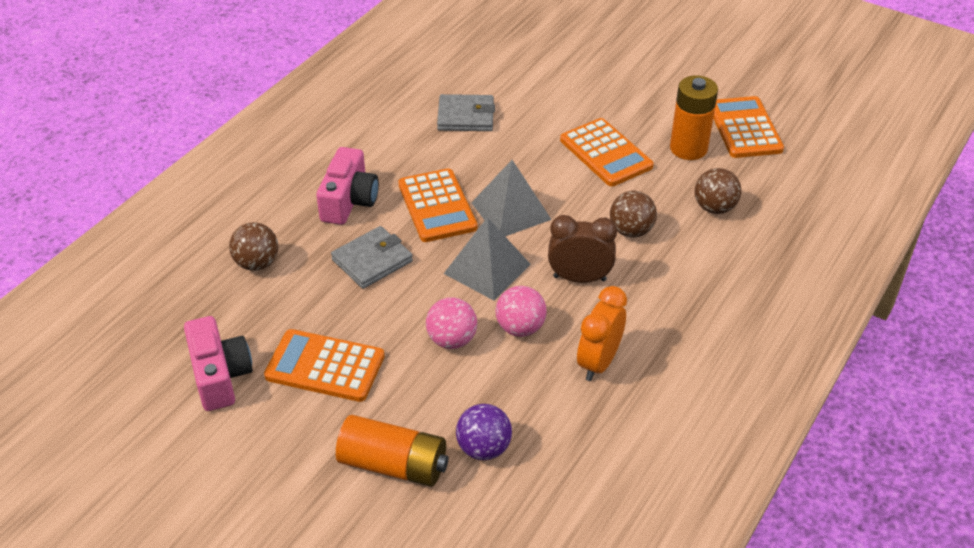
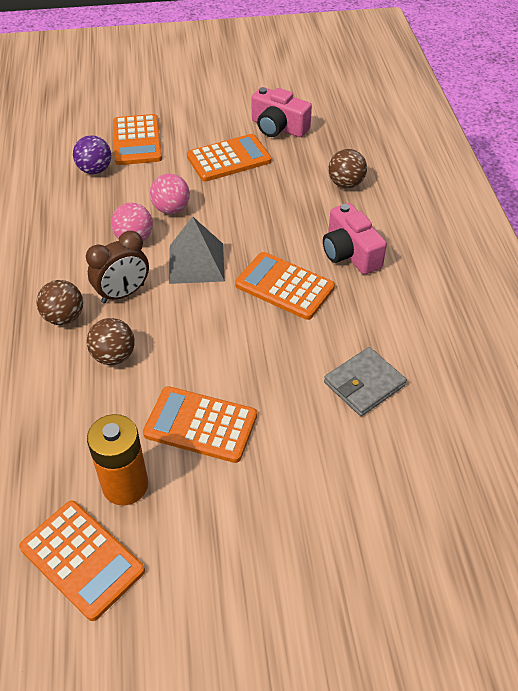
camera: 140 degrees right, 5 degrees up
grey wallet [331,226,413,289] -> none
orange battery [336,415,448,487] -> orange calculator [113,114,162,165]
grey pyramid [471,160,552,236] -> none
orange clock [577,286,627,381] -> none
brown ball [695,168,741,214] -> brown ball moved to [36,280,83,325]

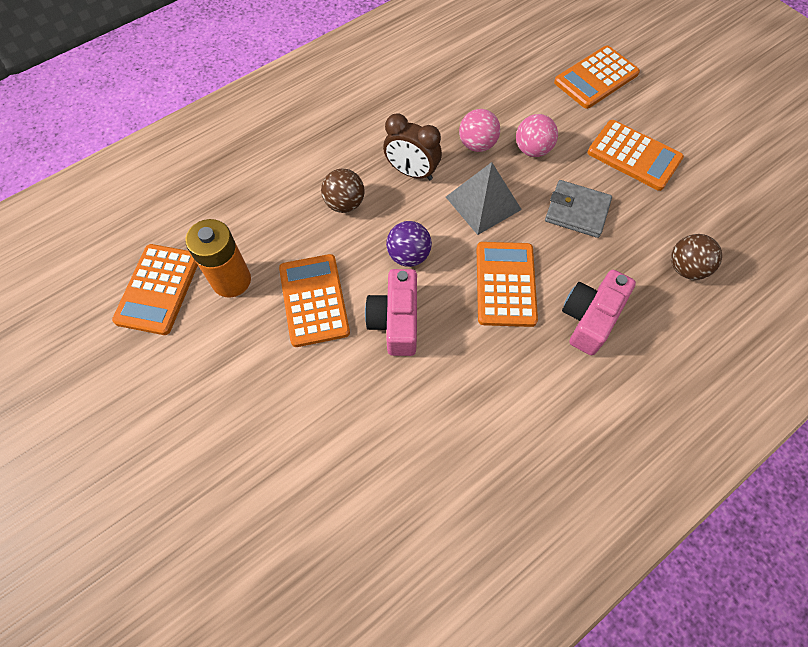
camera: 60 degrees right, 15 degrees up
brown ball [36,280,83,325] -> none
purple ball [73,135,111,174] -> purple ball moved to [386,221,432,267]
pink camera [252,87,312,137] -> pink camera moved to [365,269,417,356]
grey wallet [324,347,407,416] -> grey wallet moved to [545,180,612,238]

